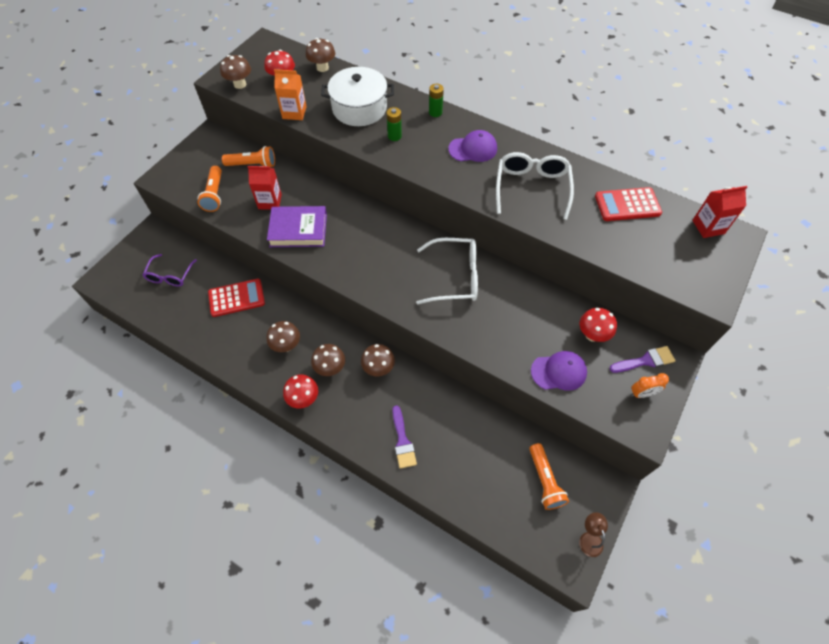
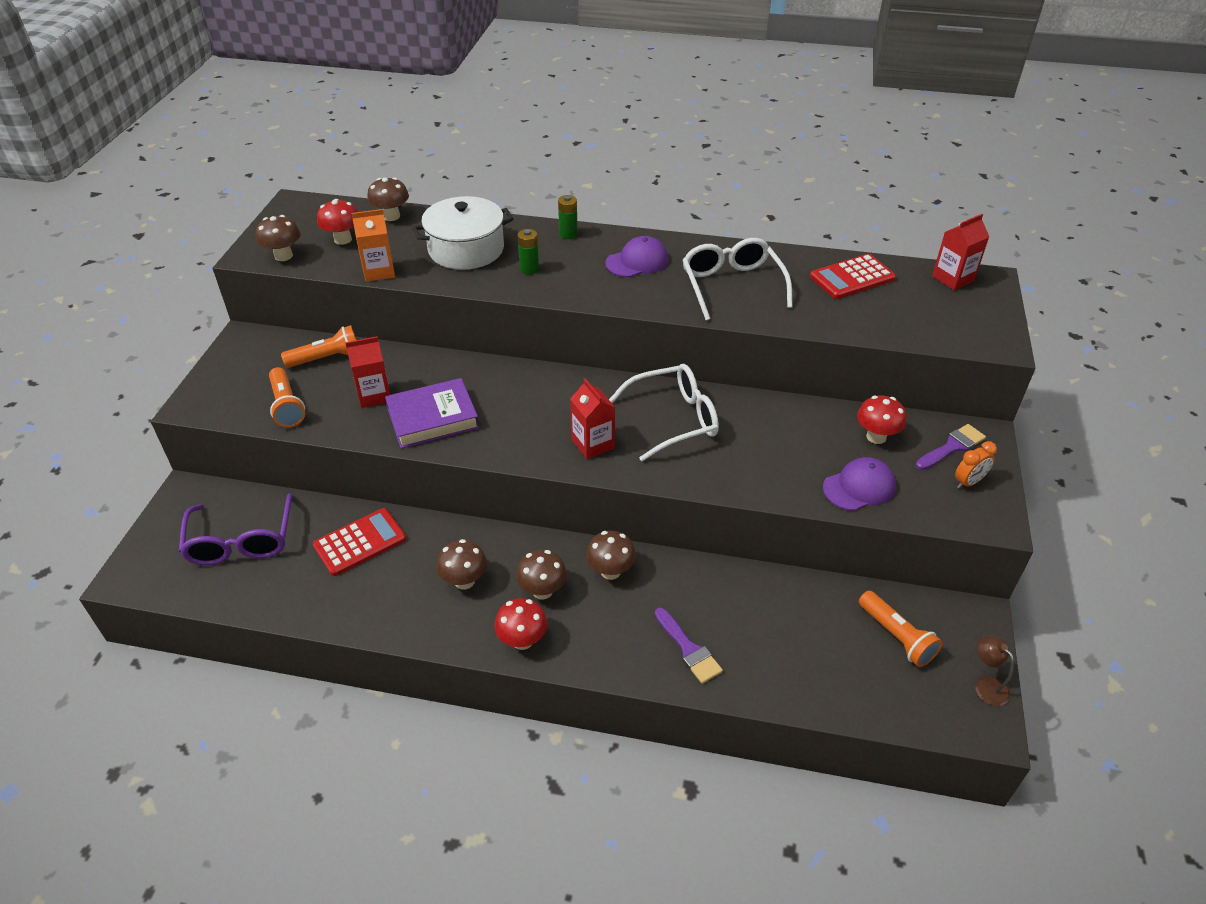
camera: 20 degrees left, 15 degrees down
purple glasses [143,254,197,287] -> purple glasses [179,493,292,565], size x1.51
none -> red carton [570,379,615,459]

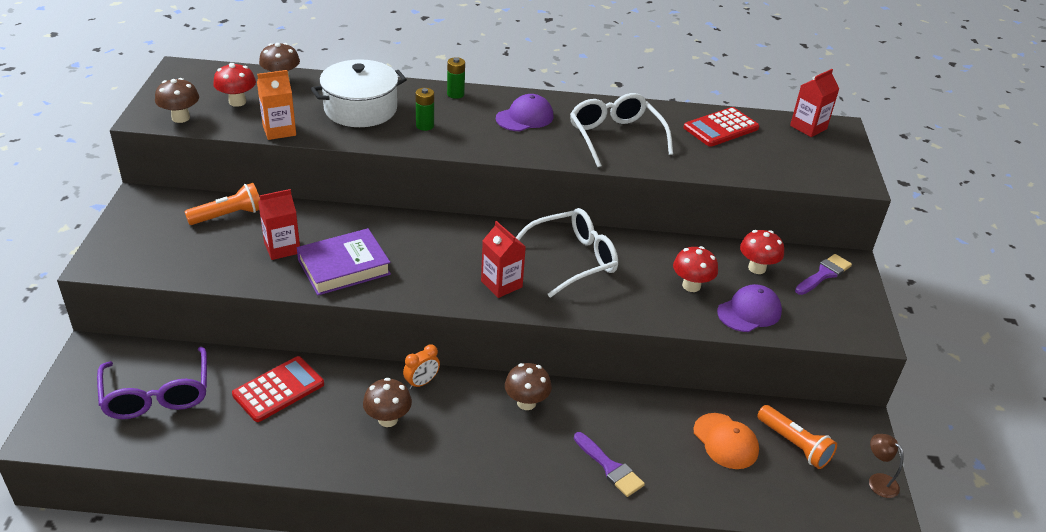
camera: 10 degrees left, 5 degrees down
orange flashlight [269,367,305,428] -> none
red mushroom [494,598,548,650] -> red mushroom moved to [673,246,718,292]
brown mushroom [516,550,567,600] -> none
orange clock [955,441,997,489] -> orange clock moved to [403,344,440,389]
none -> orange cap [694,413,759,469]

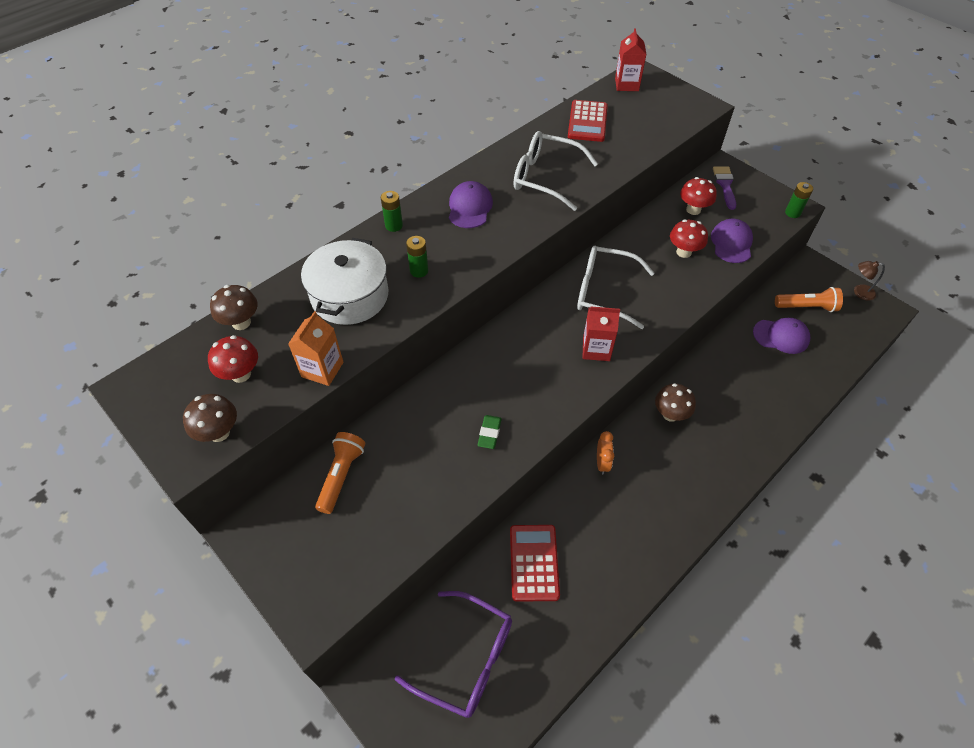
camera: 45 degrees left, 15 degrees up
red carton [258,189,300,260] -> none
purple book [297,228,391,295] -> green eraser [477,415,502,449]
brown mushroom [363,378,412,427] -> none
white glasses [516,208,618,298] -> white glasses turned 90 degrees counterclockwise [577,246,654,329]
purple brush [574,432,645,497] -> none
orange cap [694,413,759,469] -> purple cap [753,318,810,354]
none -> green battery [785,182,813,218]

